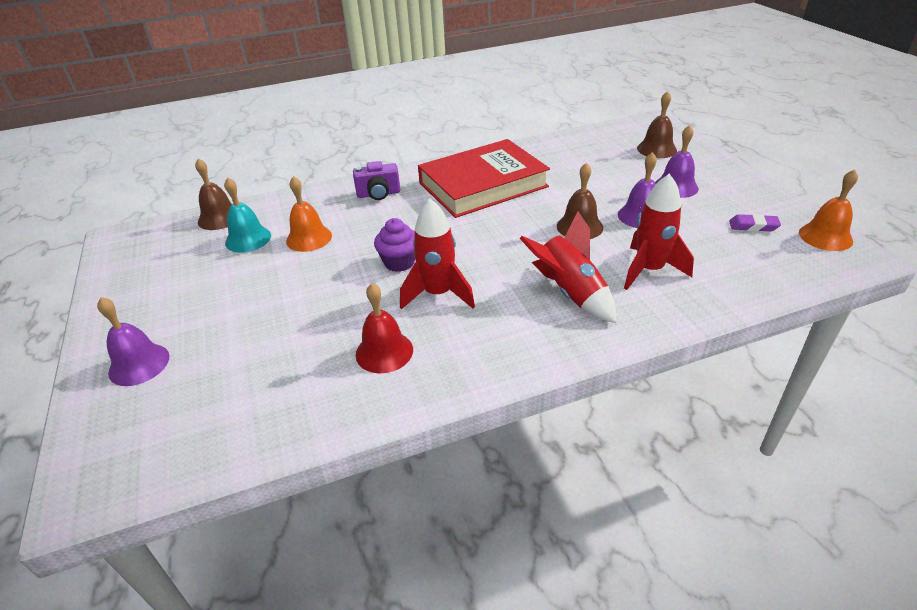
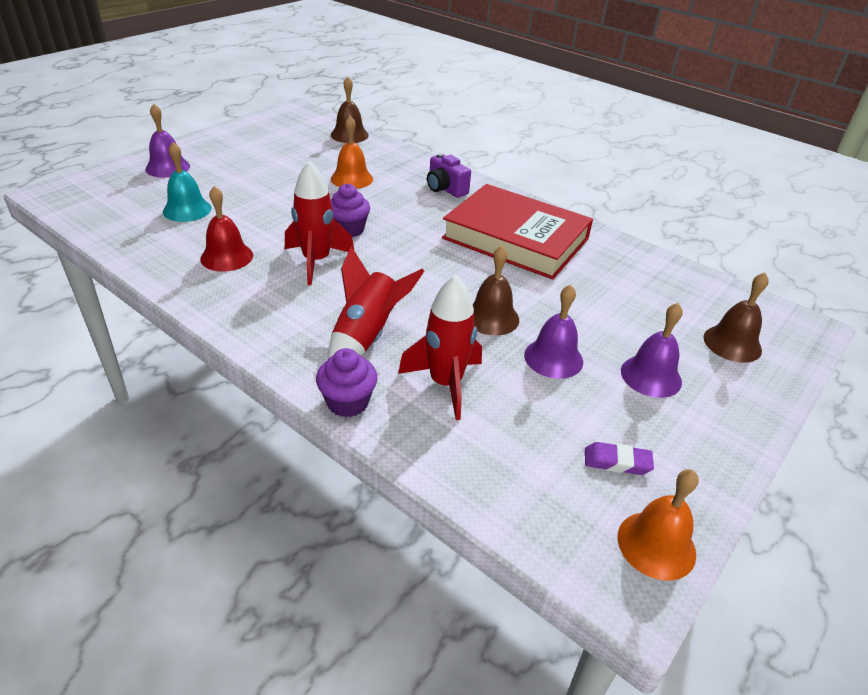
camera: 55 degrees right, 0 degrees up
turquoise bell [224,177,271,253] -> turquoise bell moved to [163,142,211,222]
purple eraser [729,214,781,231] -> purple eraser turned 60 degrees counterclockwise [585,442,654,475]
none -> purple cupcake [316,348,378,417]

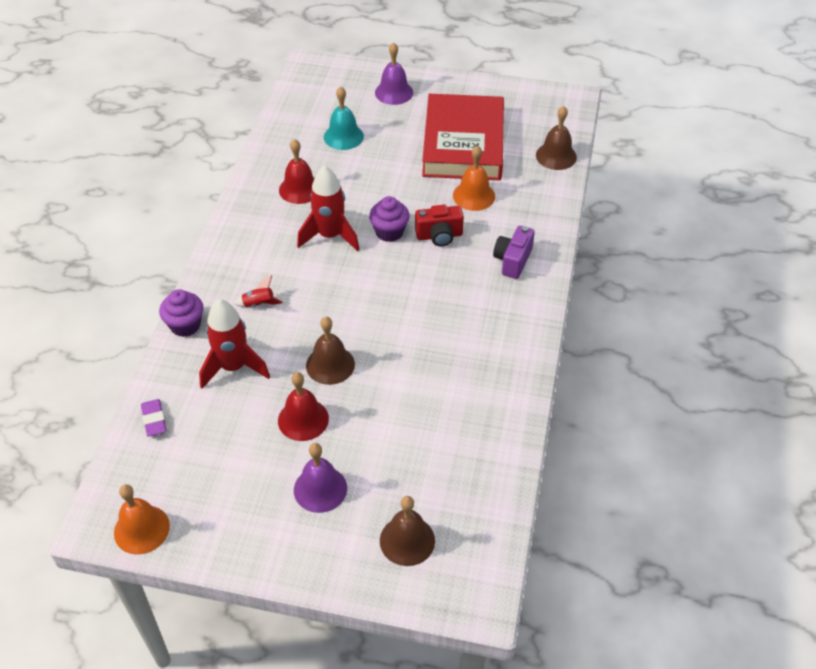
camera: 65 degrees right, 10 degrees up
red rocket [328,246,424,359] -> red rocket [234,275,283,307], size x0.47
red book [442,184,593,280] -> red book moved to [422,94,504,180]
purple bell [524,284,583,379] -> red bell [278,372,329,441]
purple eraser [585,442,654,475] -> purple eraser moved to [141,399,167,437]
none -> red camera [415,205,464,247]

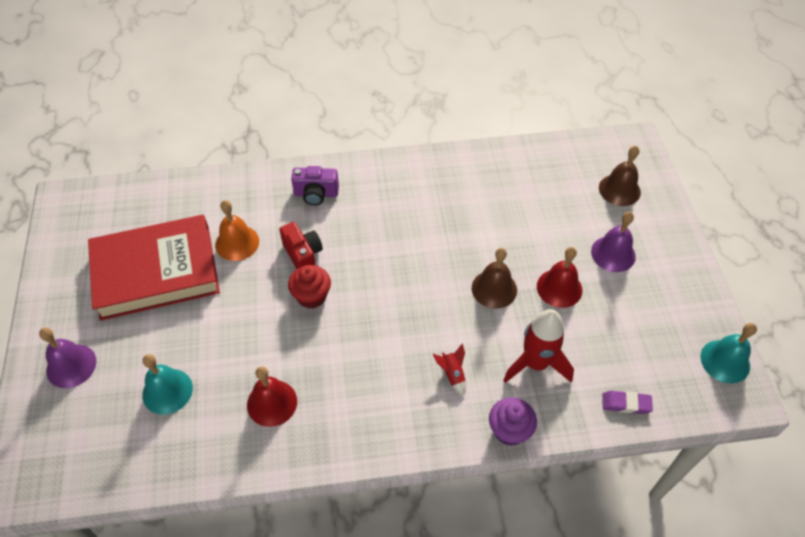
camera: 110 degrees left, 5 degrees up
orange bell [114,484,170,554] -> turquoise bell [700,323,757,384]
purple eraser [141,399,167,437] -> purple eraser turned 45 degrees clockwise [602,391,653,414]
red rocket [297,166,360,251] -> none
purple cupcake [369,196,410,242] -> red cupcake [288,265,331,309]
brown bell [536,106,577,170] -> none

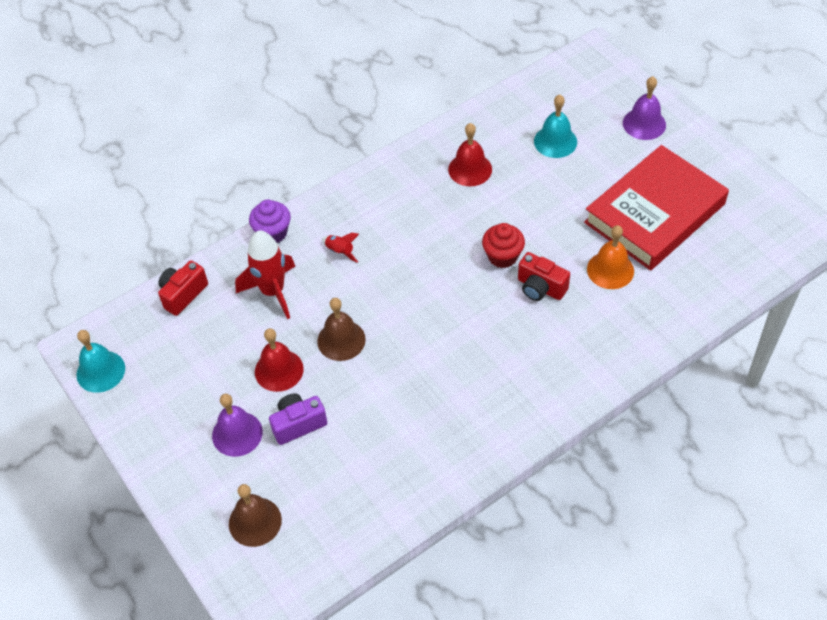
camera: 155 degrees right, 0 degrees up
purple camera [291,166,339,206] -> purple camera moved to [269,393,327,445]
purple eraser [602,391,653,414] -> red camera [158,260,208,316]

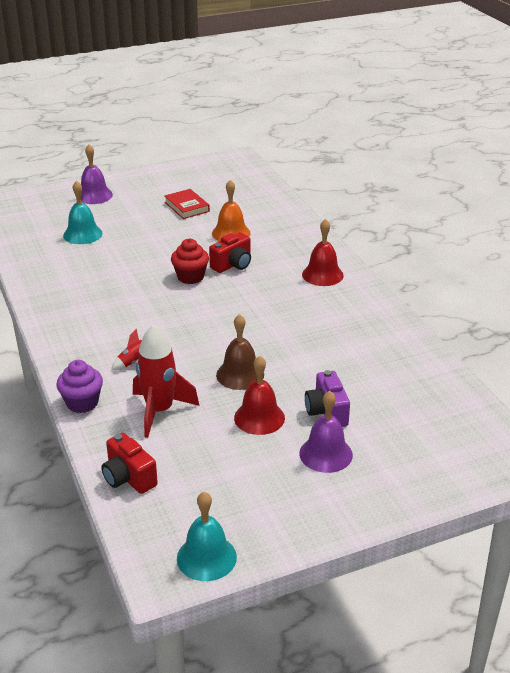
camera: 80 degrees left, 20 degrees down
brown bell [229,484,282,547] -> none
red bell [448,123,492,186] -> red bell moved to [302,219,344,286]
red book [584,145,729,271] -> red book [165,189,210,219], size x0.43

